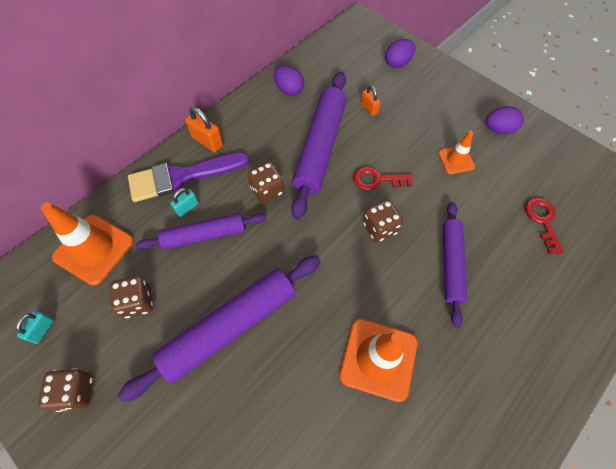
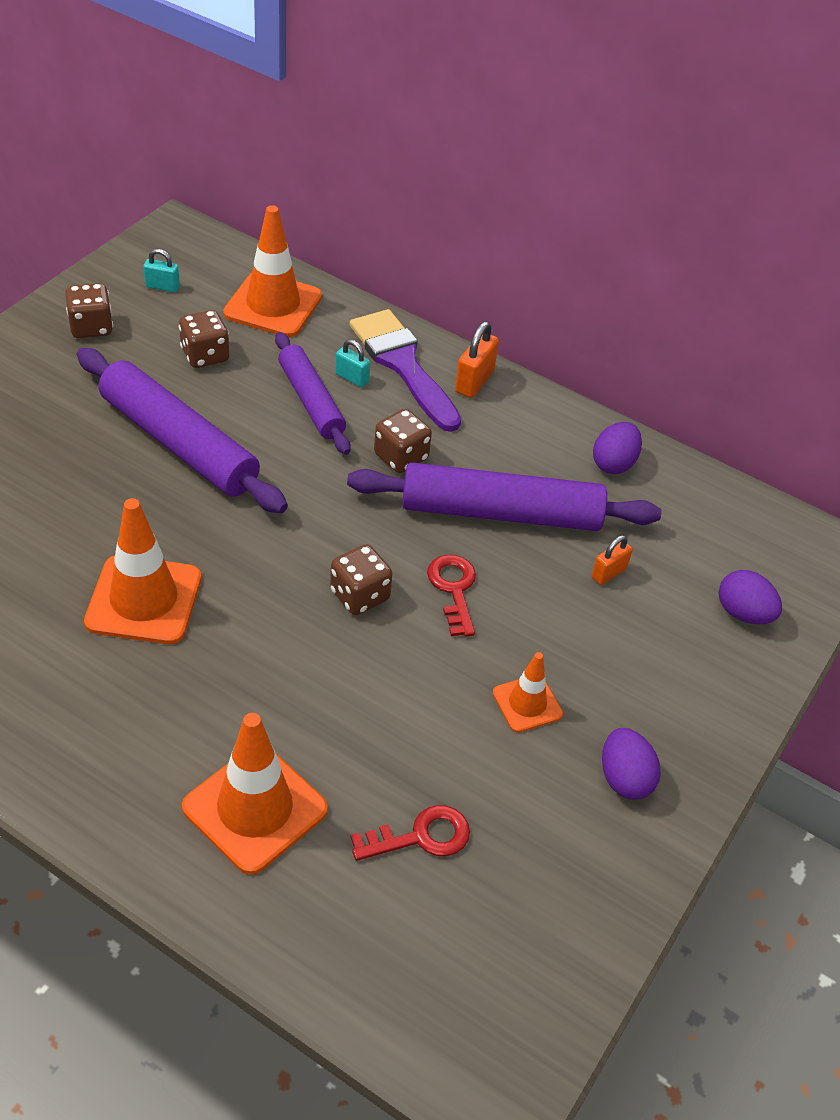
camera: 75 degrees right, 15 degrees down
purple rolling pin [443,202,467,328] -> none
none -> orange traffic cone [182,713,328,875]

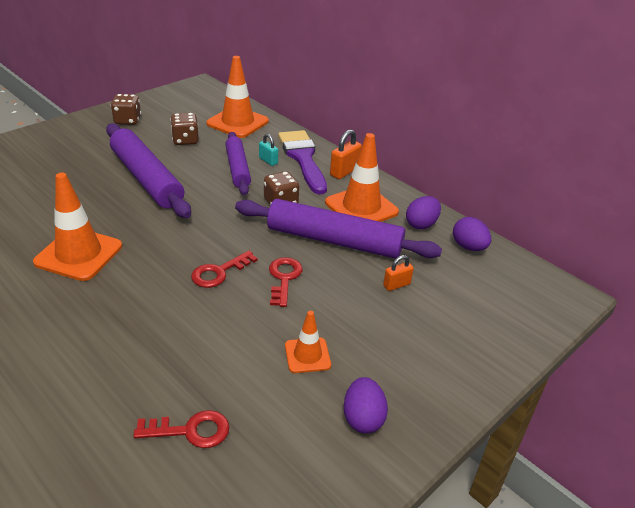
camera: 15 degrees right, 10 degrees down
turquoise padlock [143,249,180,292] -> none
orange traffic cone [182,713,328,875] -> orange traffic cone moved to [325,133,399,222]
brown dice [330,544,393,615] -> red key [191,251,258,288]
purple egg [719,570,782,624] -> purple egg moved to [453,217,491,251]

